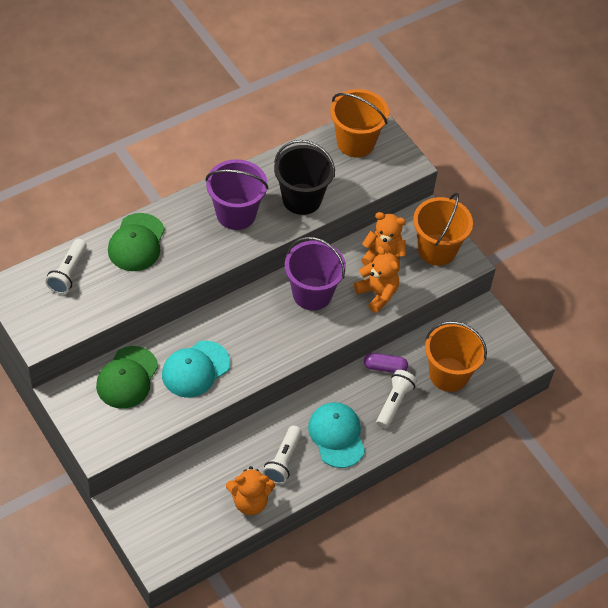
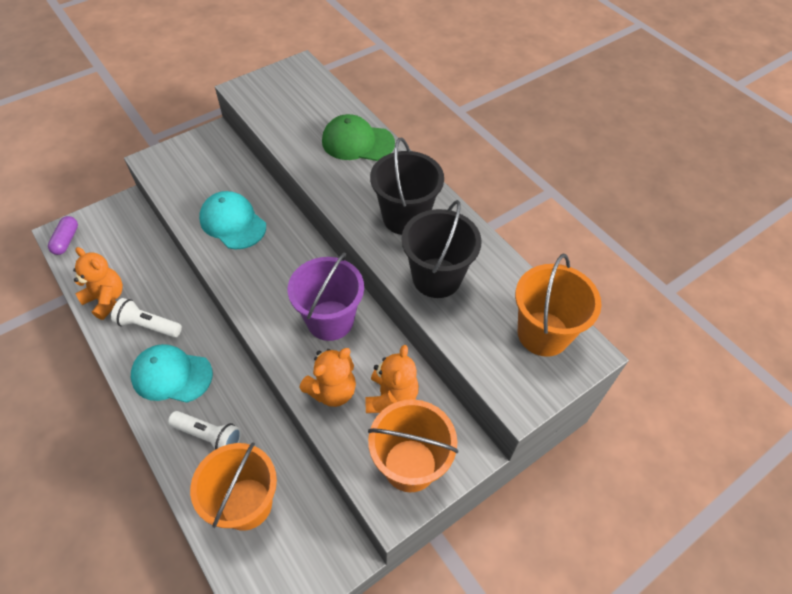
camera: 90 degrees right, 0 degrees up
white flashlight [45,239,87,294] -> none
green cap [96,346,158,409] -> none
purple bucket [205,159,268,230] -> black bucket [370,138,444,235]
orange teddy bear [226,466,275,515] -> orange teddy bear turned 135 degrees clockwise [73,247,123,320]
turquoise cap [308,402,365,468] -> turquoise cap turned 150 degrees counterclockwise [131,344,213,403]
purple capsule [364,353,408,373] -> purple capsule moved to [48,216,78,255]

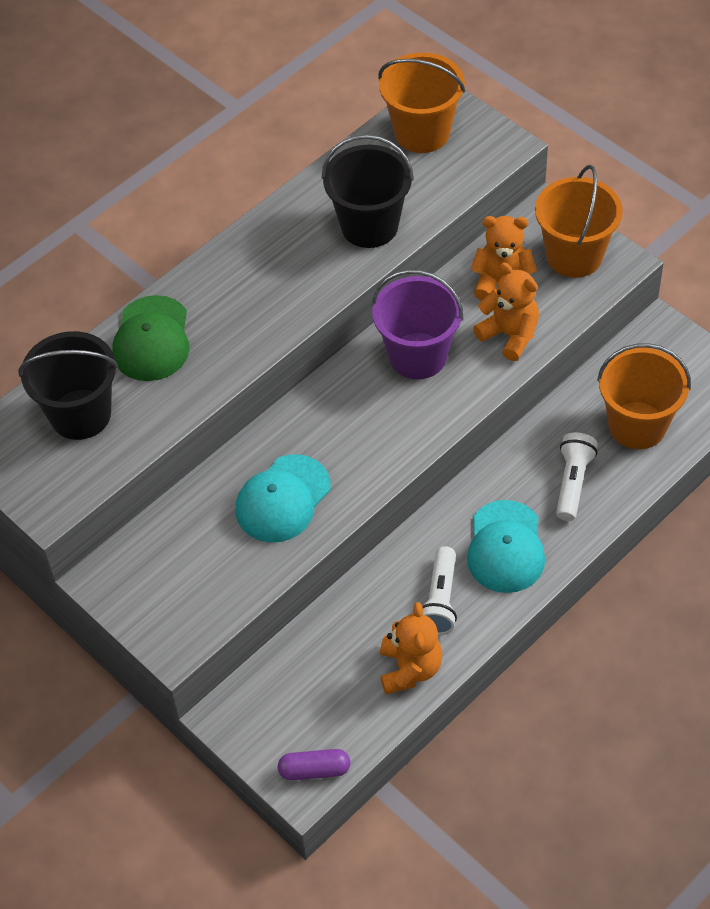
camera: 95 degrees left, 0 degrees up
orange teddy bear [73,247,123,320] -> orange teddy bear turned 150 degrees clockwise [380,602,443,694]
black bucket [370,138,444,235] -> black bucket moved to [18,331,118,440]

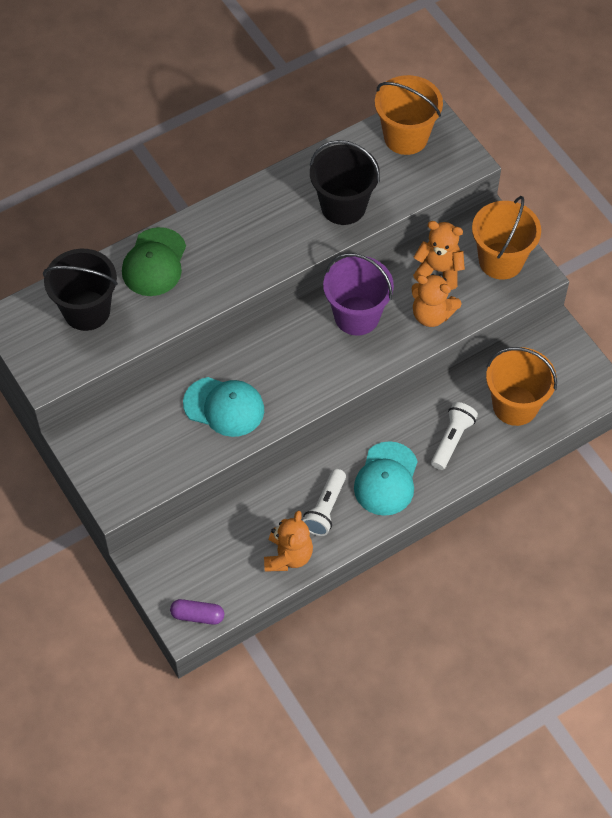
camera: 10 degrees right, 5 degrees up
turquoise cap [236,454,331,542] -> turquoise cap turned 120 degrees counterclockwise [183,377,264,437]
orange teddy bear [473,262,539,361] -> orange teddy bear turned 150 degrees clockwise [411,274,462,327]

